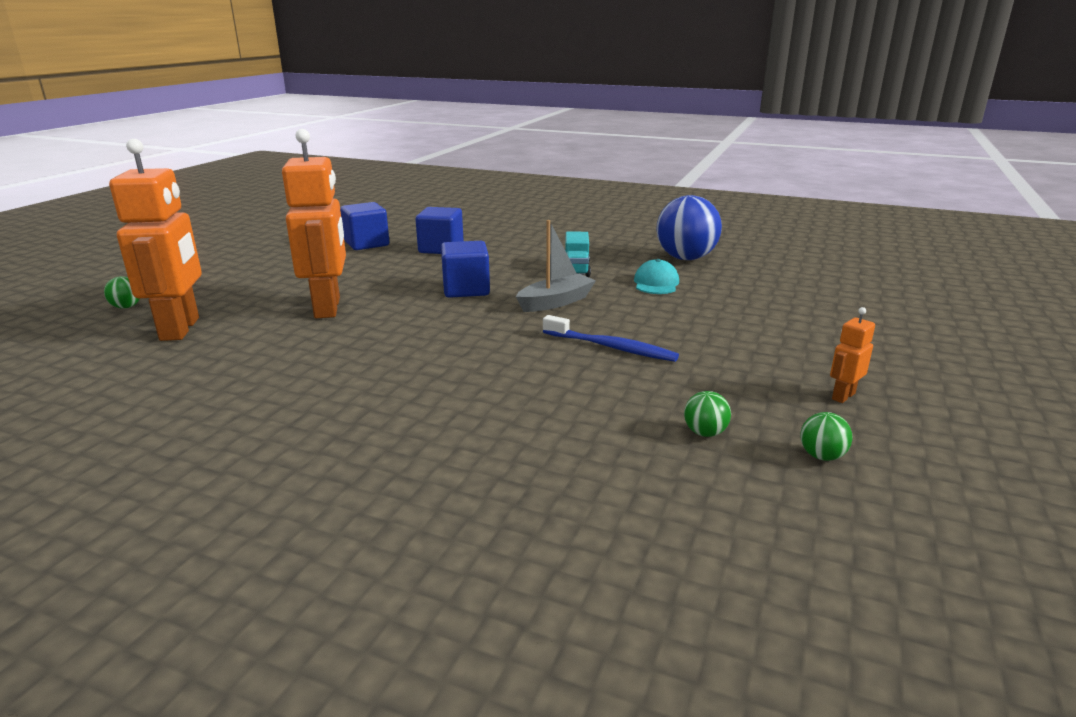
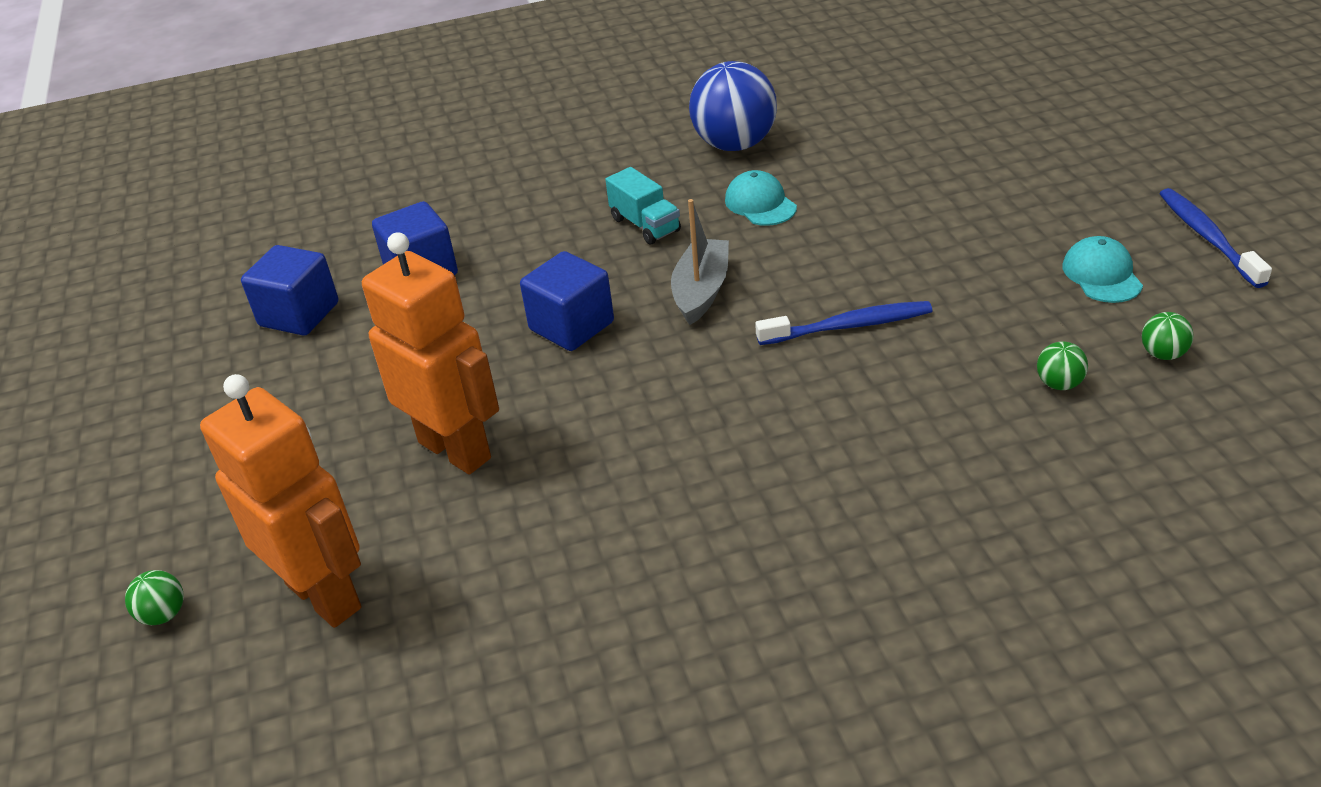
camera: 35 degrees left, 15 degrees up
orange robot [830,307,875,403] -> turquoise cap [1062,236,1143,303]
none -> blue toothbrush [1159,188,1272,288]

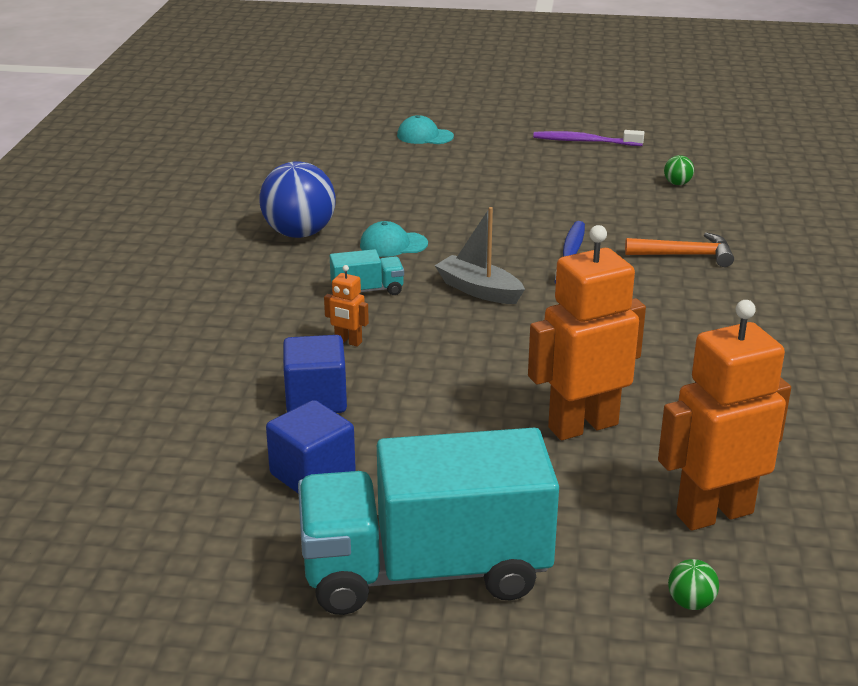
camera: 70 degrees left, 10 degrees down
blue cube [520,251,614,351] -> none
green ball [1037,341,1088,390] -> none
turquoise cap [1062,236,1143,303] -> turquoise cap moved to [397,115,454,144]
blue toothbrush [1159,188,1272,288] -> purple toothbrush [533,130,644,146]
none -> turquoise truck [298,428,559,615]
none -> orange robot [324,265,369,347]
none -> orange hammer [625,232,734,267]

